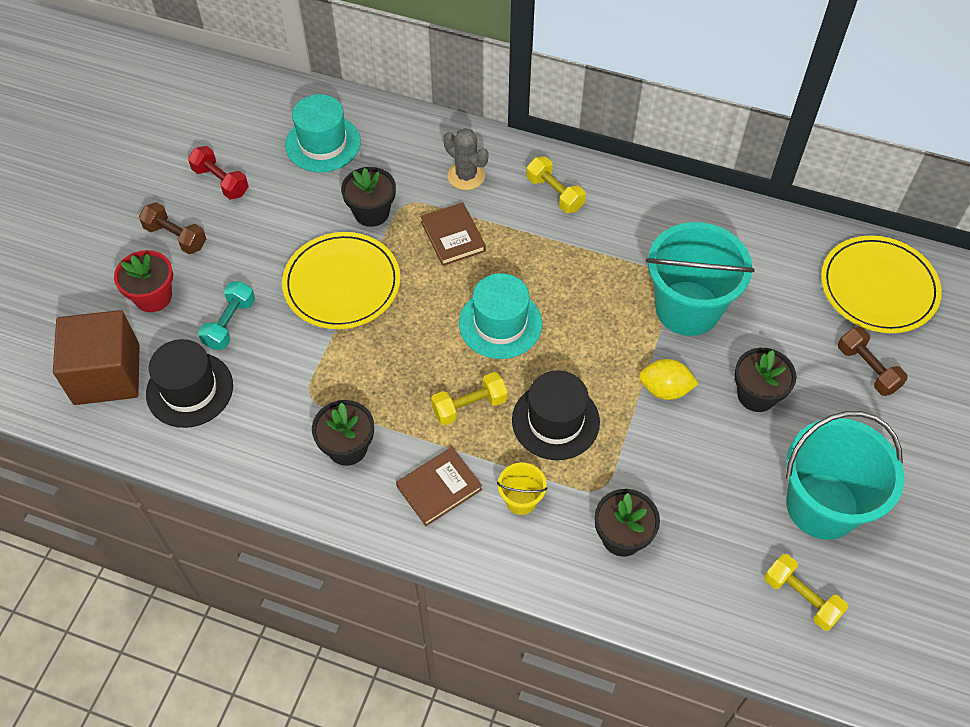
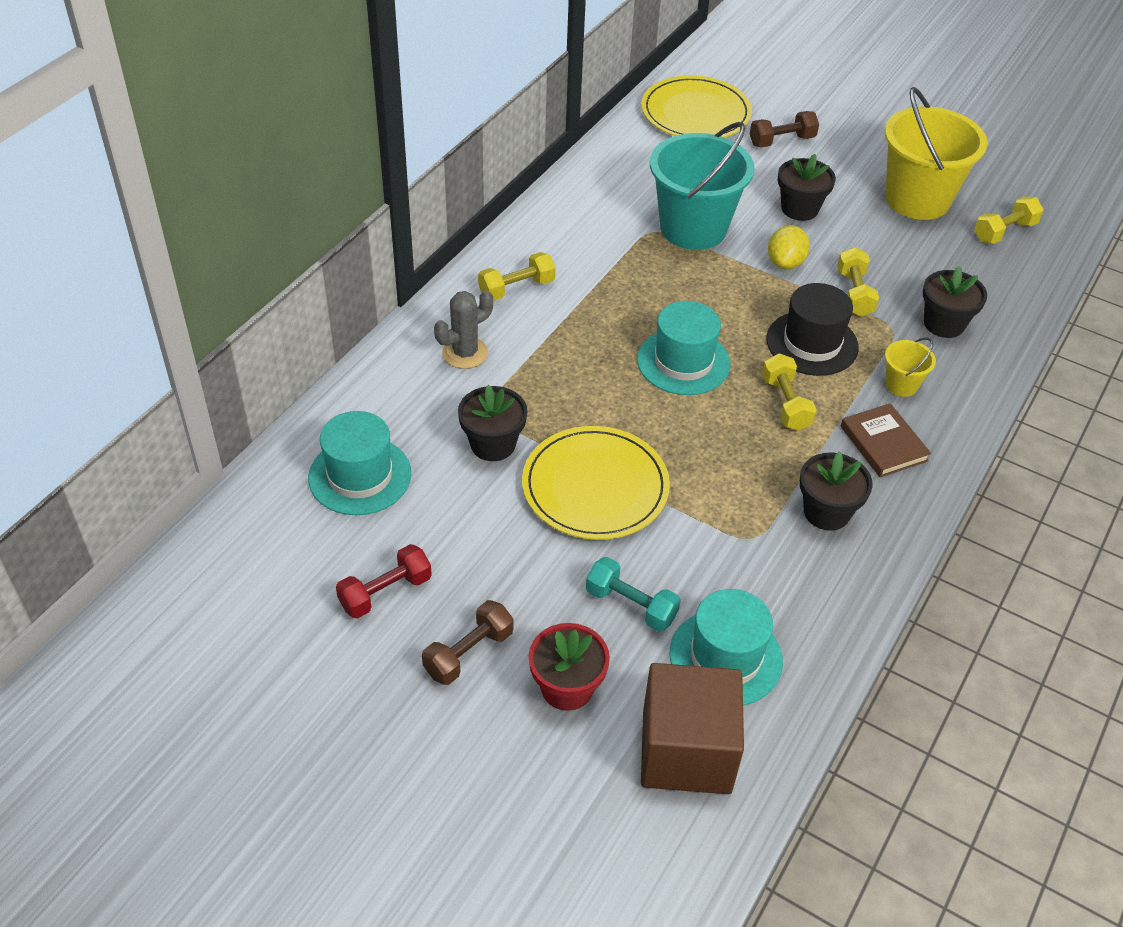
camera: 80 degrees left, 10 degrees down
black hat [146,339,233,428] -> turquoise hat [670,589,783,706]
brown book [420,202,486,266] -> none
turquoise bucket [786,411,905,540] -> yellow bucket [885,87,988,220]
none -> yellow dumbbell [837,247,879,317]

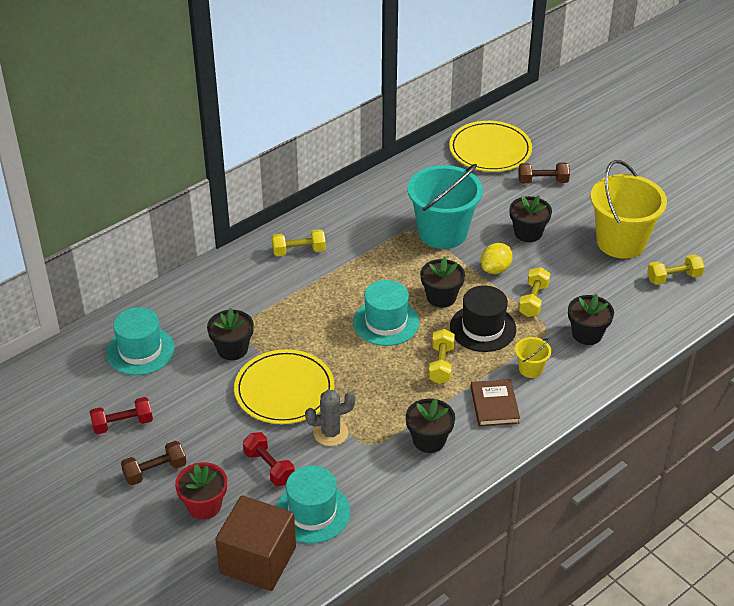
camera: 20 degrees right, 5 degrees down
grey cactus [434,290,493,369] -> grey cactus moved to [305,390,355,446]
turquoise dumbbell [586,557,681,632] -> red dumbbell [243,432,295,486]
none -> black flower pot [420,257,465,308]

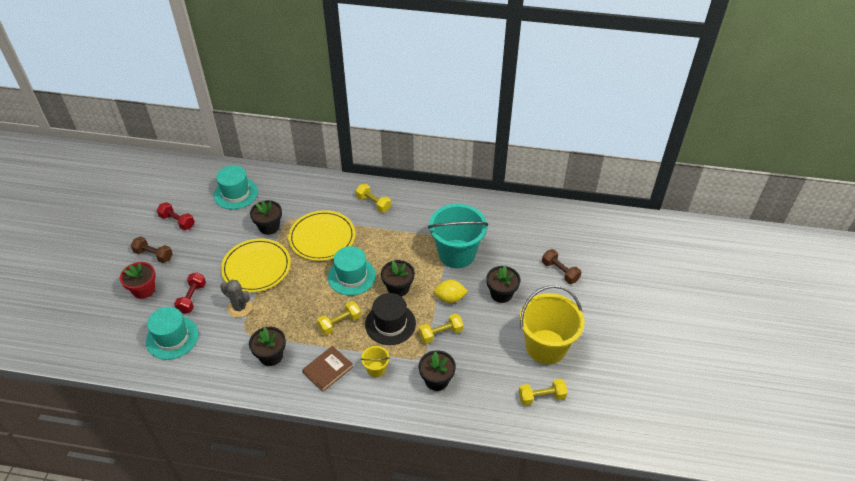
camera: 50 degrees right, 5 degrees up
brown cube [215,495,296,591] -> none
yellow plate [449,121,532,172] -> yellow plate moved to [288,210,355,261]
yellow dumbbell [647,254,705,285] -> yellow dumbbell turned 45 degrees counterclockwise [519,379,567,406]

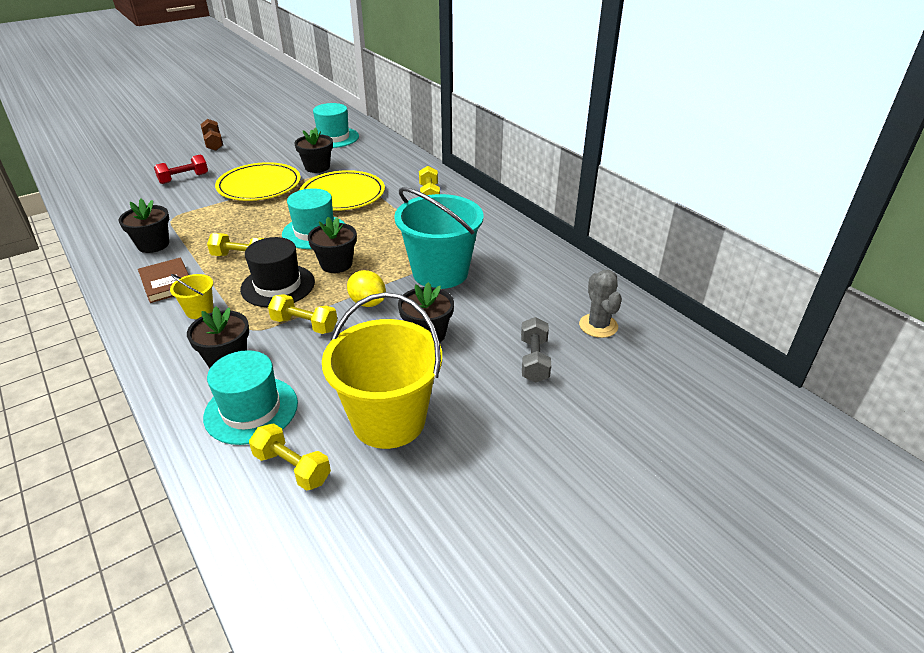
camera: 45 degrees right, 10 degrees down
red flower pot [120,262,156,299] -> none
turquoise hat [146,307,199,360] -> turquoise hat moved to [203,350,298,445]
red dumbbell [157,202,195,230] -> none
grey cactus [220,280,252,318] -> grey cactus moved to [579,270,622,338]
brown book [302,346,353,392] -> brown book turned 60 degrees clockwise [138,258,189,303]
brown dumbbell [542,249,581,284] -> grey dumbbell [521,317,551,383]

